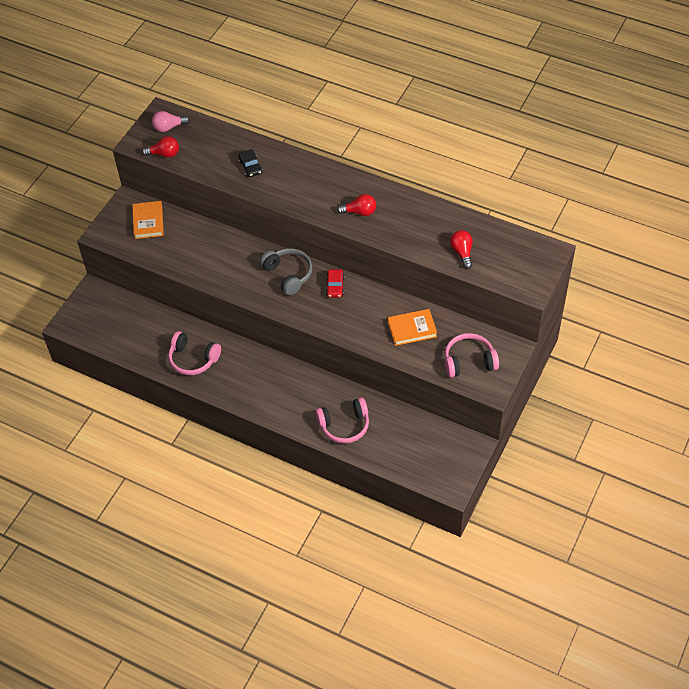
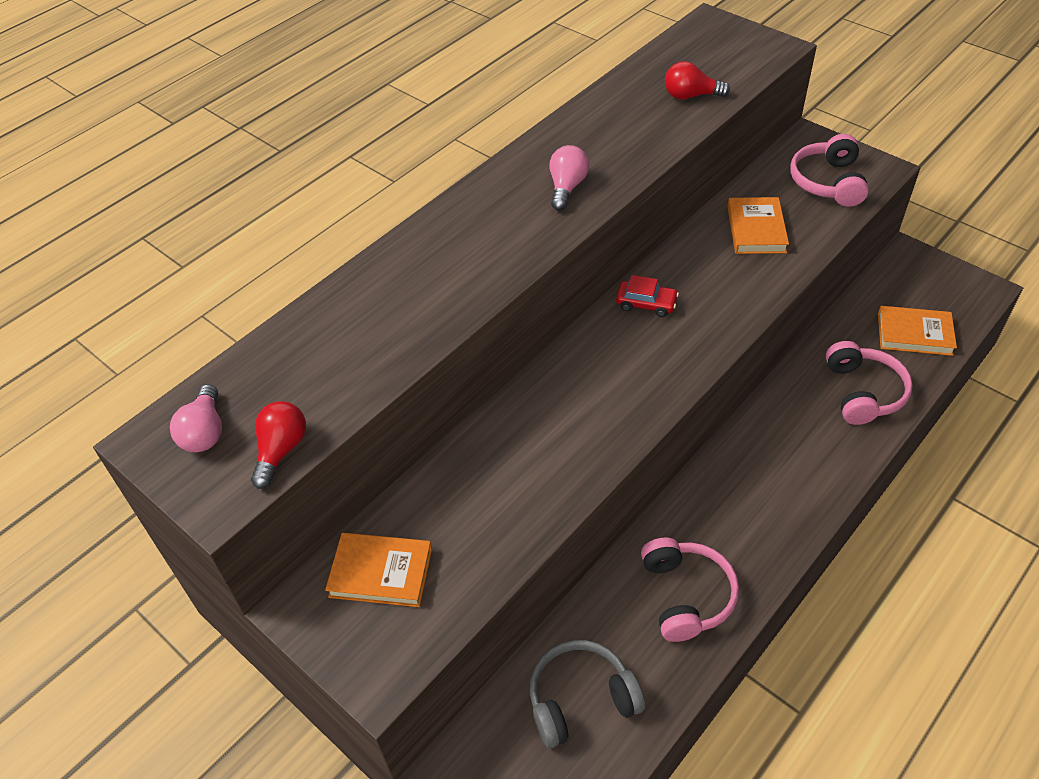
camera: 75 degrees left, 5 degrees down
pink headphones [168,331,221,375] -> pink headphones turned 45 degrees counterclockwise [641,537,739,642]
black car [239,149,263,177] -> none
grey headphones [260,248,312,295] -> grey headphones moved to [530,640,645,748]
red light bulb [337,194,376,216] -> pink light bulb [550,145,589,211]
none -> orange book [878,306,957,356]

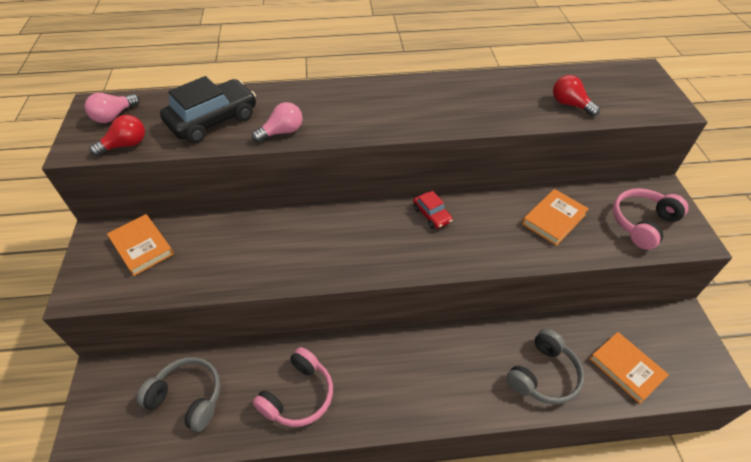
camera: 40 degrees right, 0 degrees up
pink light bulb [550,145,589,211] -> pink light bulb moved to [252,102,303,143]
pink headphones [826,341,913,425] -> grey headphones [506,329,584,405]
none -> black car [160,76,256,143]

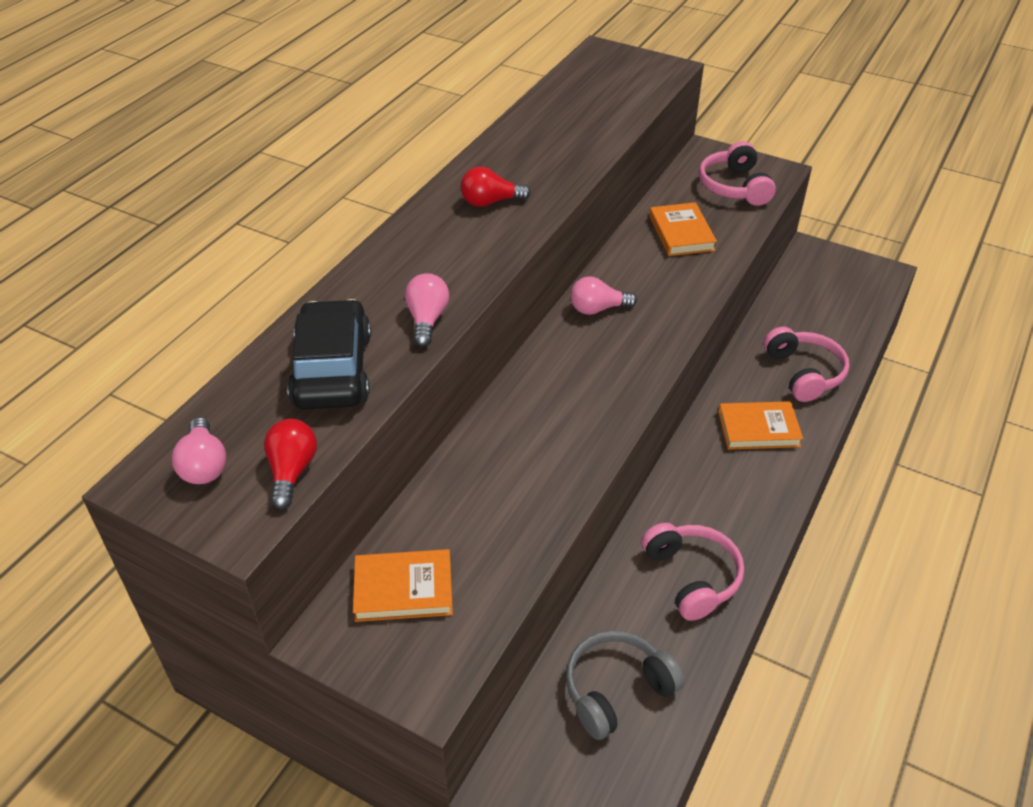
camera: 55 degrees left, 5 degrees down
red car [413,191,453,229] -> pink light bulb [570,276,637,315]
grey headphones [506,329,584,405] -> pink headphones [764,327,850,402]
red light bulb [553,75,600,116] -> red light bulb moved to [461,167,531,207]
orange book [590,332,669,404] -> orange book moved to [718,401,803,450]

